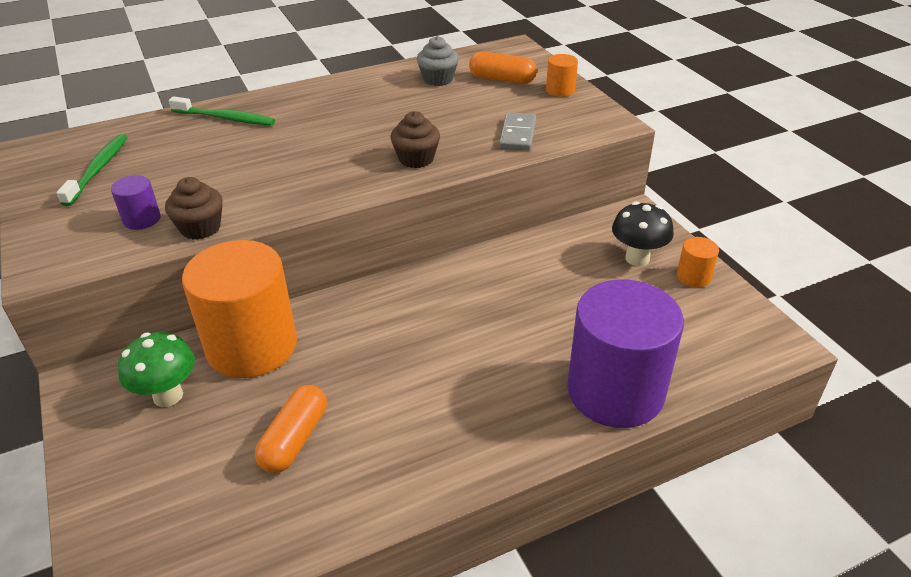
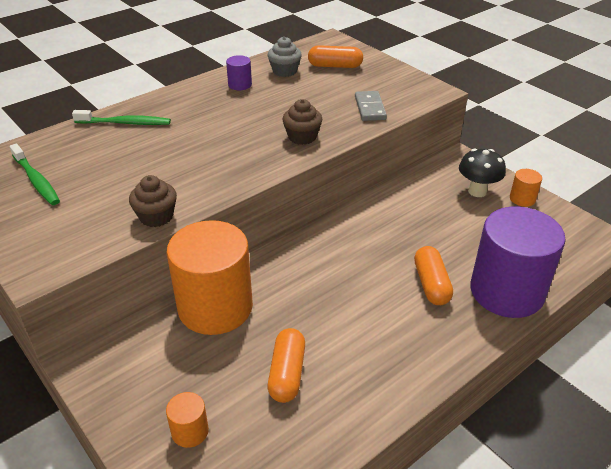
camera: 15 degrees left, 0 degrees up
green toothbrush [57,134,127,206] -> green toothbrush turned 150 degrees clockwise [9,144,60,205]
purple cylinder [111,175,161,230] -> purple cylinder moved to [226,55,252,90]
green mushroom [118,332,195,407] -> none
orange cylinder [546,54,578,97] -> orange cylinder moved to [166,392,209,448]
none -> orange capsule [414,246,453,305]

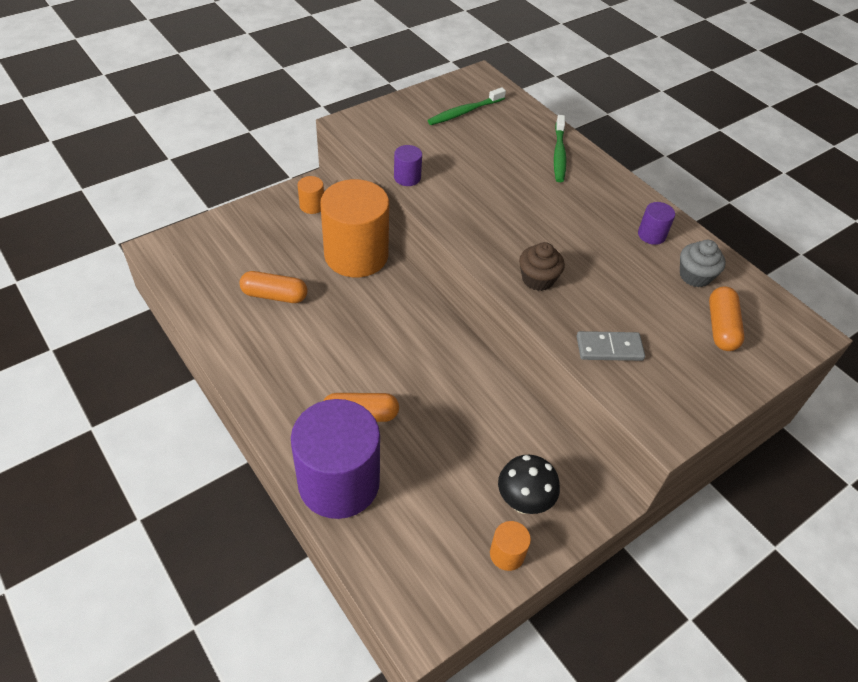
camera: 90 degrees right, 10 degrees up
brown cupcake [129,175,177,227] -> purple cylinder [394,145,422,186]
orange cylinder [166,392,209,448] -> orange cylinder moved to [297,176,324,214]

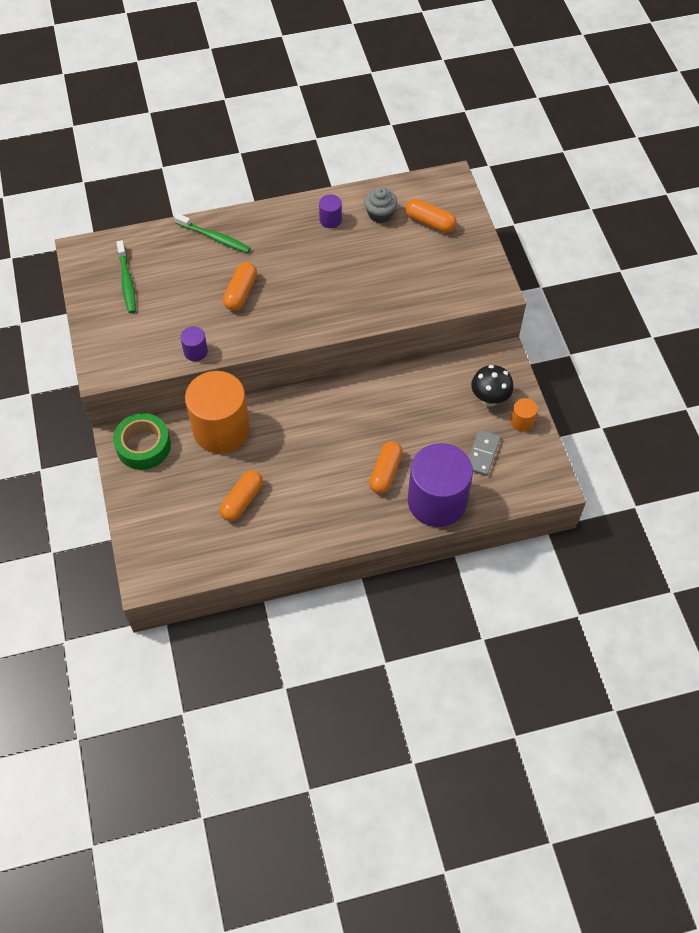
camera: 65 degrees left, 10 degrees up
orange cylinder [297,176,324,214] -> green tape [113,413,171,470]
brown cupcake [519,242,565,291] -> none
grey domino [577,331,645,361] -> grey domino moved to [468,430,501,476]
none -> orange capsule [223,262,257,311]

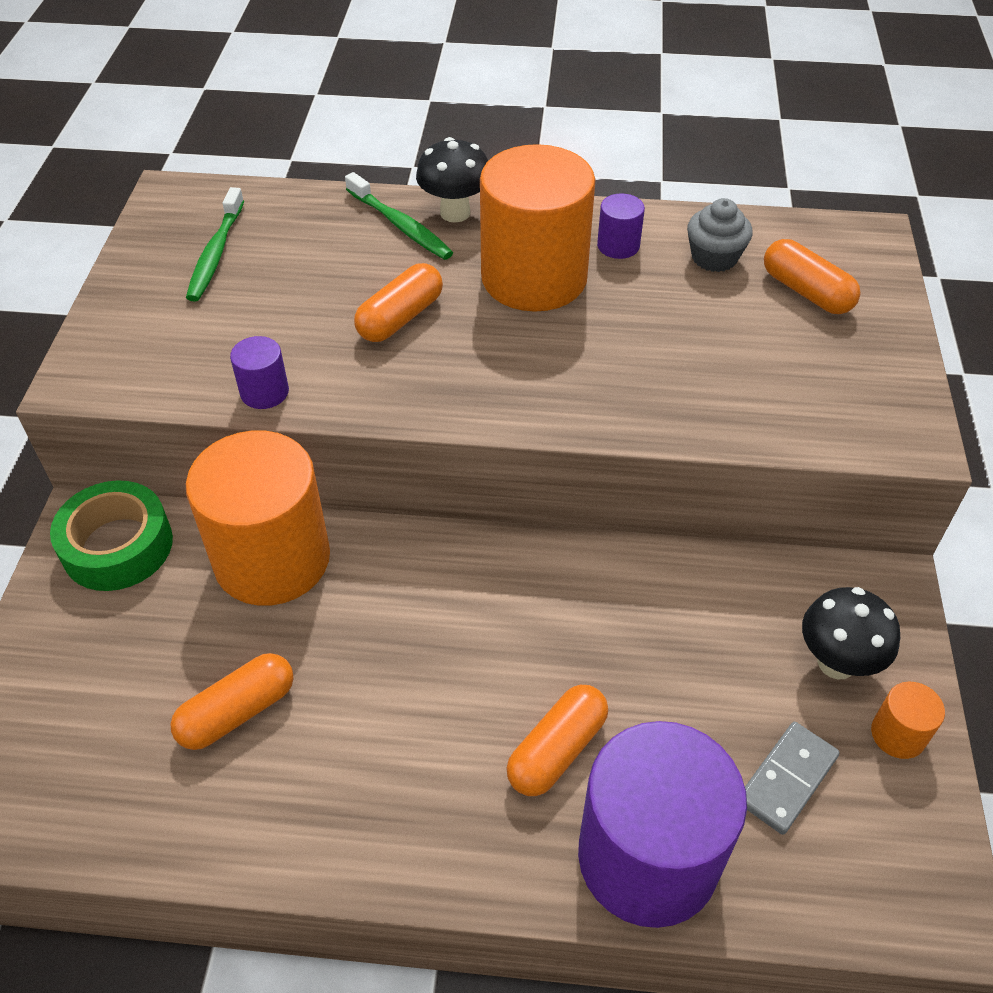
camera: 20 degrees right, 10 degrees down
none -> black mushroom [416,137,488,223]
none -> orange cylinder [480,144,595,312]

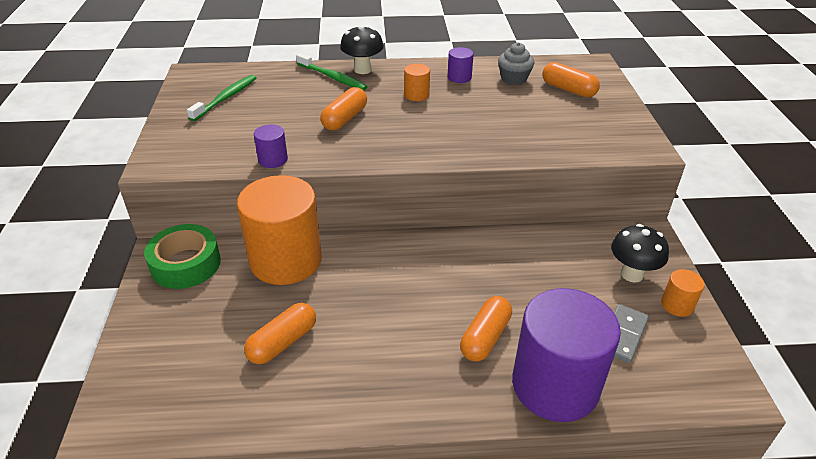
camera: 10 degrees left, 10 degrees down
green toothbrush [186,187,244,302] -> green toothbrush turned 150 degrees counterclockwise [187,75,256,121]
orange cylinder [480,144,595,312] -> orange cylinder [404,64,430,101], size x0.41

